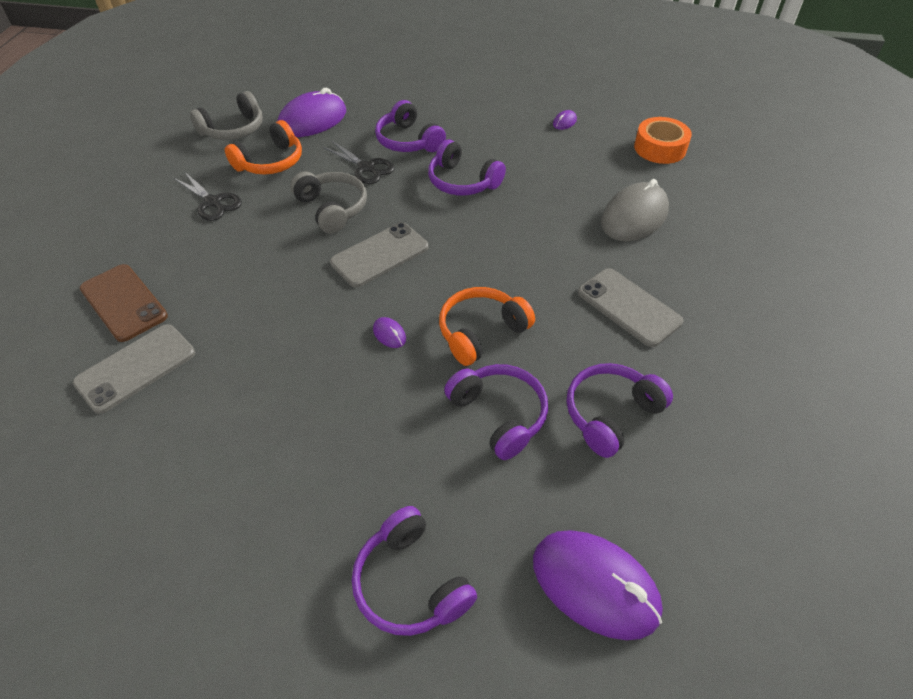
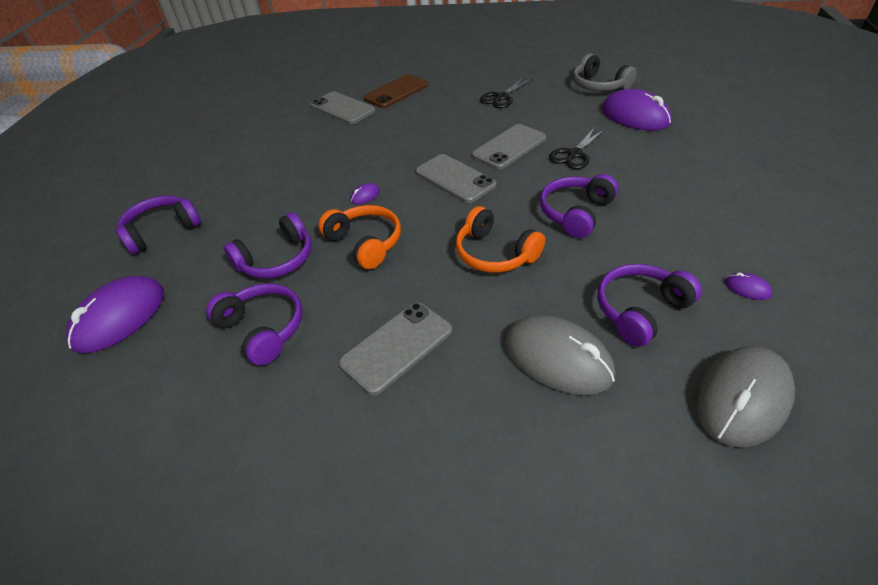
camera: 90 degrees right, 5 degrees down
orange headphones [225,120,302,175] -> orange headphones moved to [456,206,545,273]
grey headphones [290,172,367,234] -> grey phone [472,124,546,170]
purple headphones [375,100,446,152] -> purple headphones moved to [598,264,702,347]
orange tape [634,117,692,164] -> grey mouse [695,346,795,448]

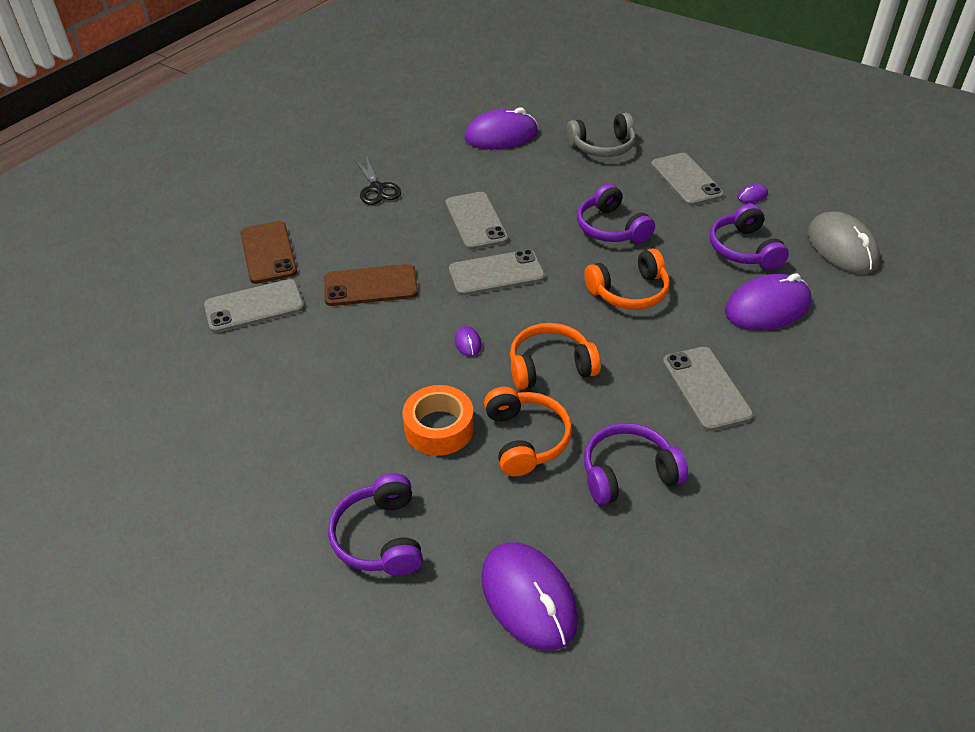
camera: 65 degrees left, 0 degrees up
purple headphones [224,212,312,279] -> orange headphones [484,387,572,476]
grey mouse [505,315,615,395] -> purple mouse [725,273,812,330]
black scissors [549,127,605,169] -> none
grey headphones [573,54,637,91] -> grey headphones moved to [567,113,636,157]
none -> brown phone [324,264,418,306]
none -> orange tape [402,385,474,456]
none -> grey phone [651,153,724,206]

